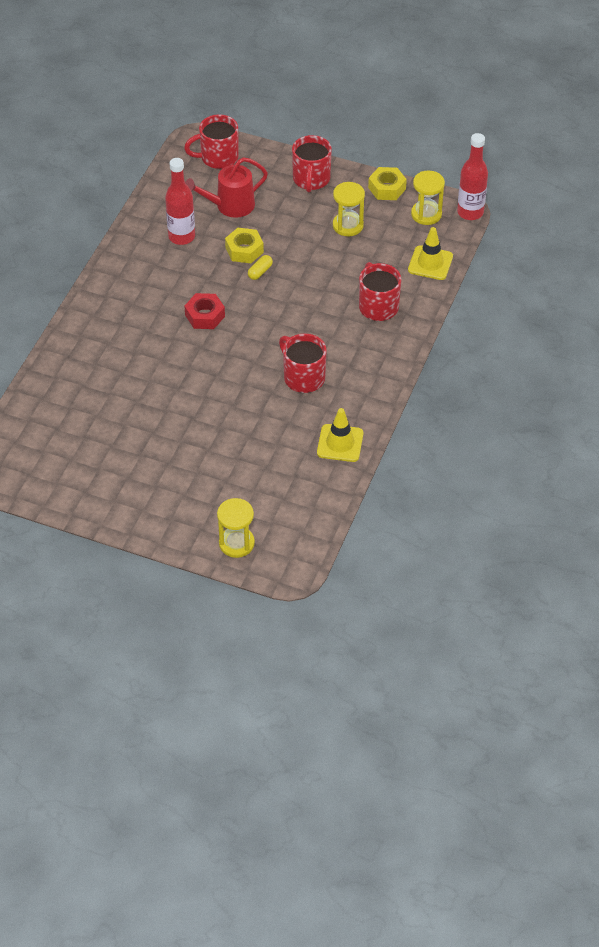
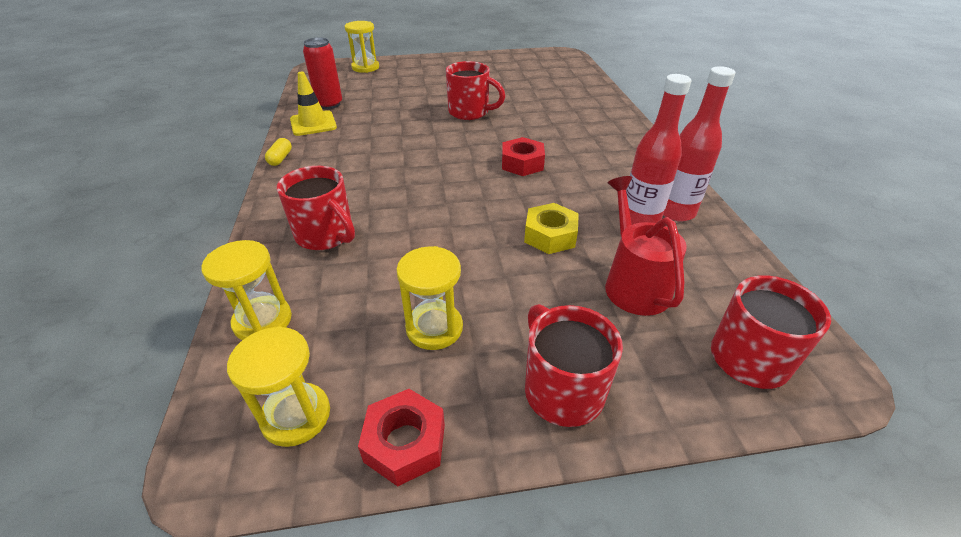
camera: 150 degrees right, 10 degrees down
red watering can [185,157,268,218] -> red watering can turned 45 degrees counterclockwise [605,176,687,316]
yellow capsule [248,255,273,280] -> yellow capsule moved to [265,138,292,166]
red mug [279,334,327,393] -> red mug moved to [446,61,505,120]
yellow nut [368,167,407,200] -> red nut [358,389,445,487]
yellow traffic cone [408,227,453,280] -> yellow hourglass [201,240,292,340]
red bottle [457,133,488,220] -> red bottle moved to [663,66,735,221]
none -> red can [303,37,342,109]

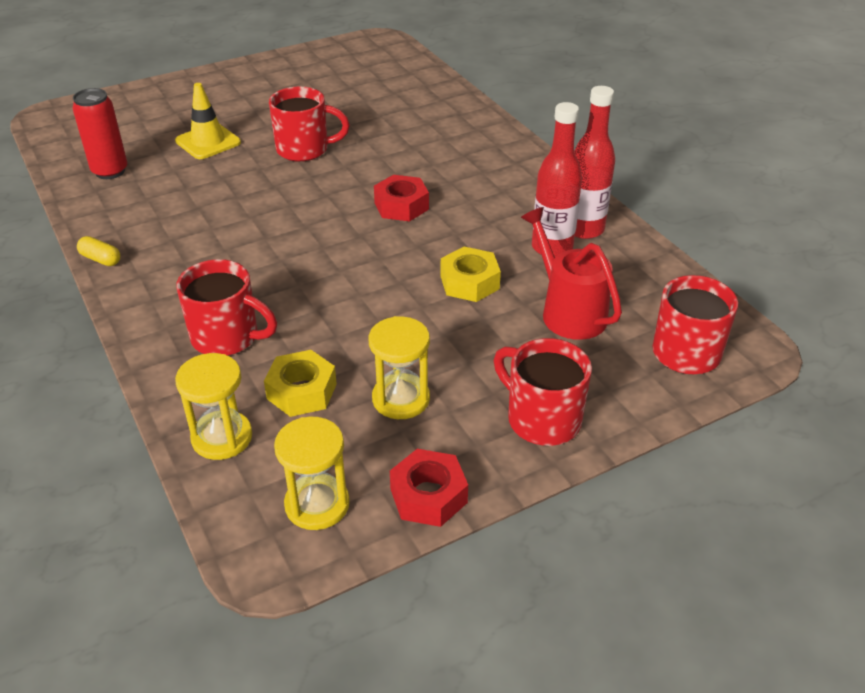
camera: 20 degrees left, 0 degrees up
yellow capsule [265,138,292,166] -> yellow capsule turned 45 degrees counterclockwise [77,236,120,266]
yellow traffic cone [290,72,337,136] -> yellow traffic cone moved to [175,83,241,159]
yellow hourglass [345,21,379,73] -> none
none -> yellow nut [264,350,337,417]

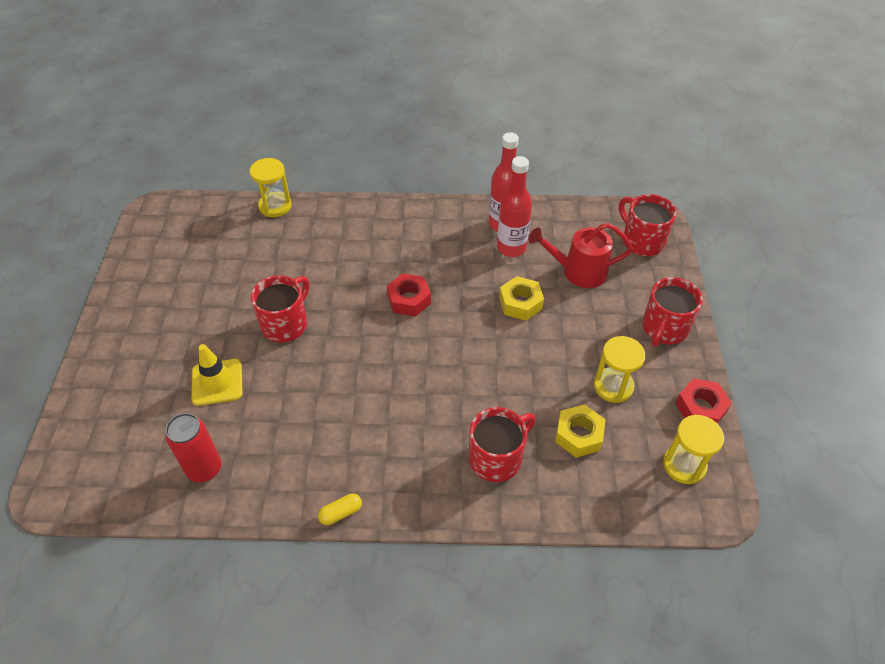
camera: 60 degrees left, 10 degrees up
yellow hourglass [175,353,252,460] -> yellow hourglass moved to [249,158,292,217]
red mug [494,338,592,446] -> red mug turned 45 degrees counterclockwise [642,277,703,347]

